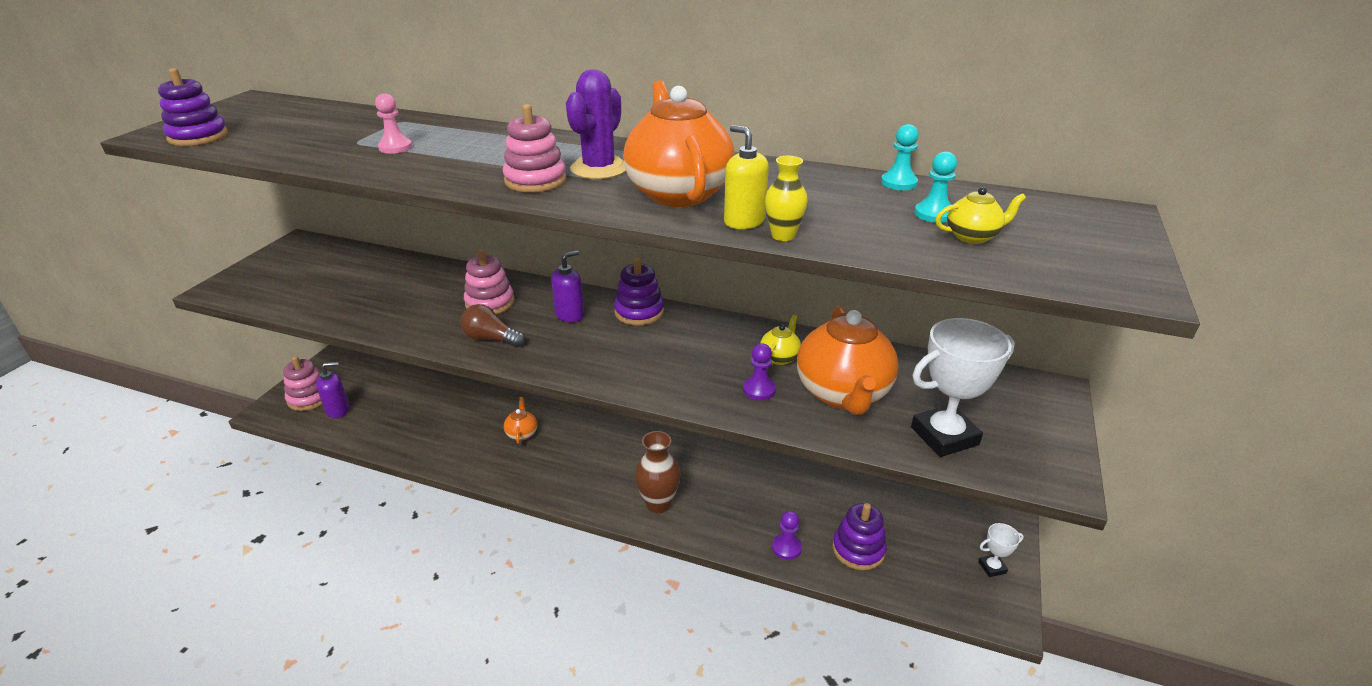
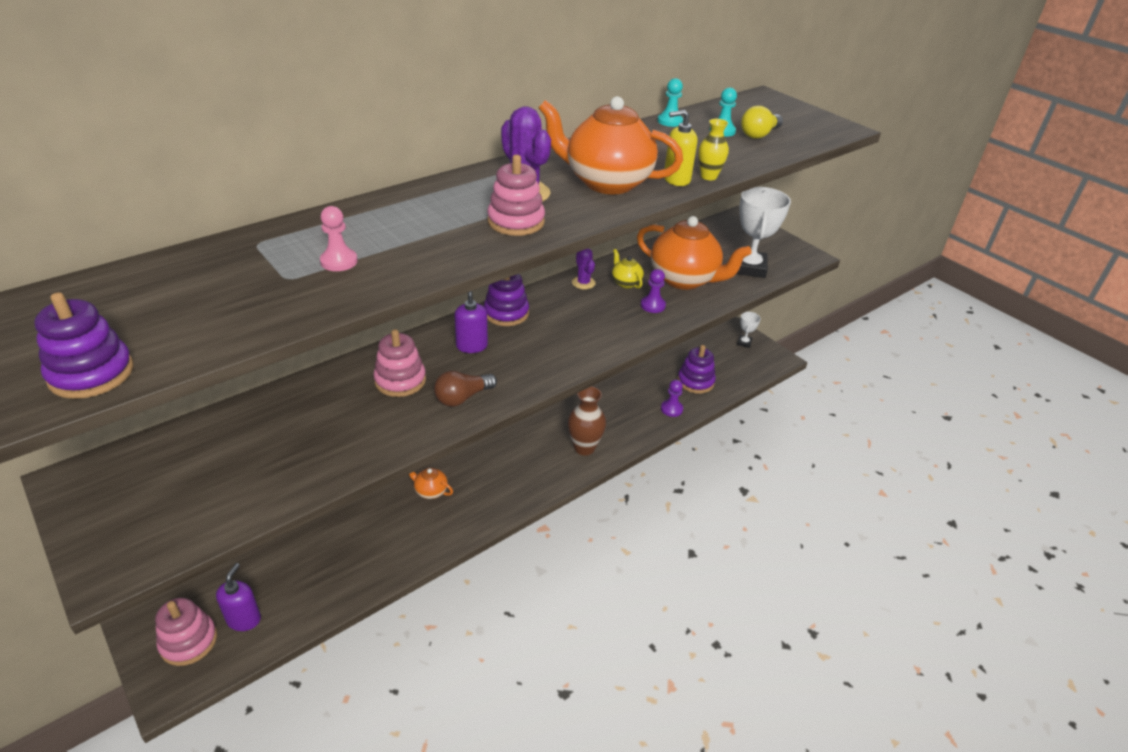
camera: 60 degrees left, 5 degrees up
yellow teapot [935,187,1026,244] -> yellow light bulb [741,106,783,139]
none -> purple cactus [572,248,596,289]

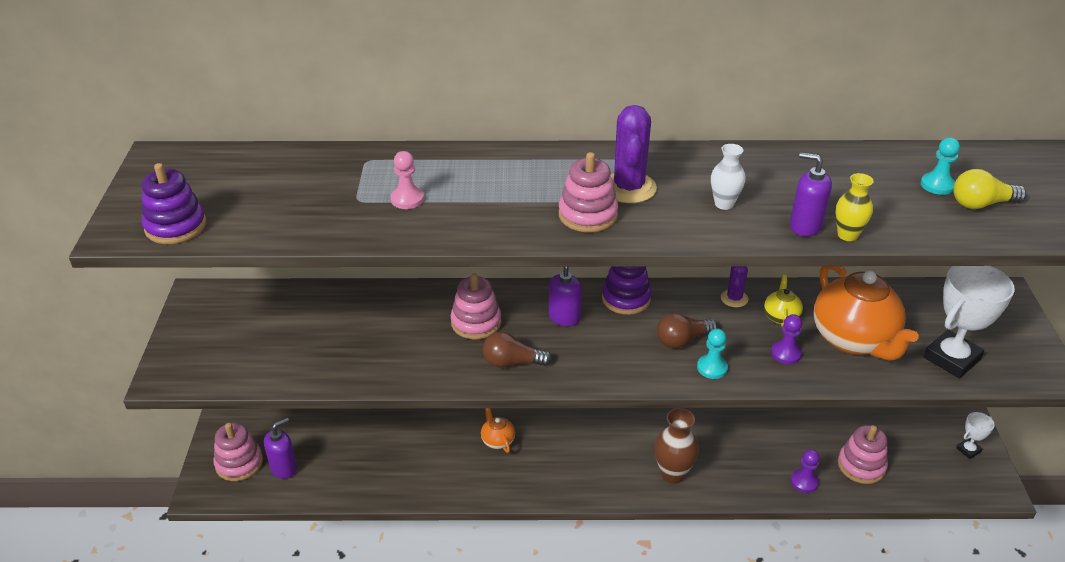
camera: 40 degrees right, 0 degrees up
orange teapot [539,96,683,194] -> white vase [711,144,746,210]
turquoise pawn [657,78,683,127] -> turquoise pawn moved to [697,328,728,379]
yellow soap dispenser [664,110,697,186] -> purple soap dispenser [790,152,832,236]
purple stacking toy [677,345,716,394] -> pink stacking toy [838,425,888,484]
none -> brown light bulb [657,313,718,349]

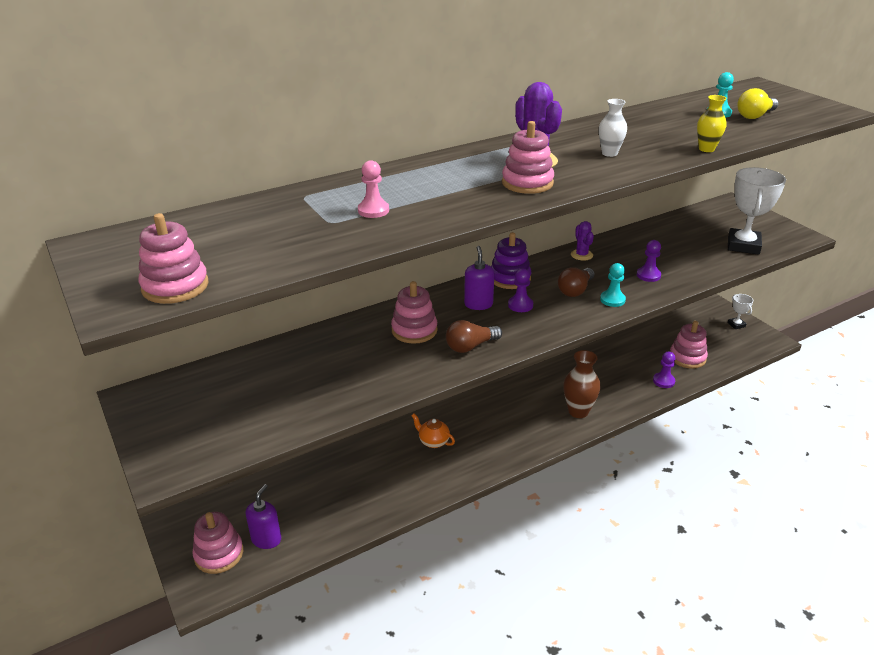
camera: 30 degrees left, 5 degrees down
purple stacking toy [141,163,206,244] -> pink stacking toy [138,213,208,304]
yellow teapot [764,275,803,326] -> none
purple soap dispenser [790,152,832,236] -> none
orange teapot [814,266,919,361] -> none
white trophy [956,412,995,459] -> white trophy turned 45 degrees counterclockwise [728,294,753,329]
none -> purple pawn [508,268,533,312]

